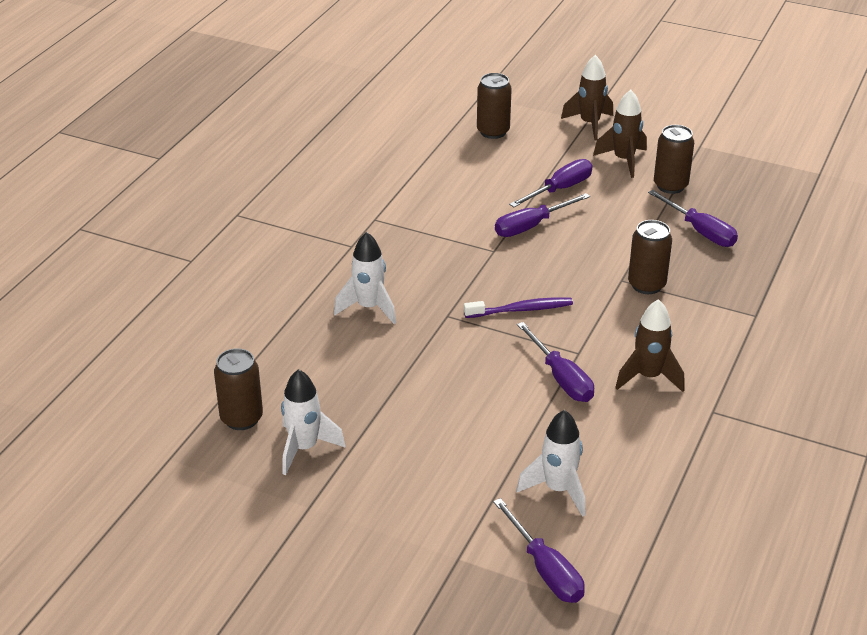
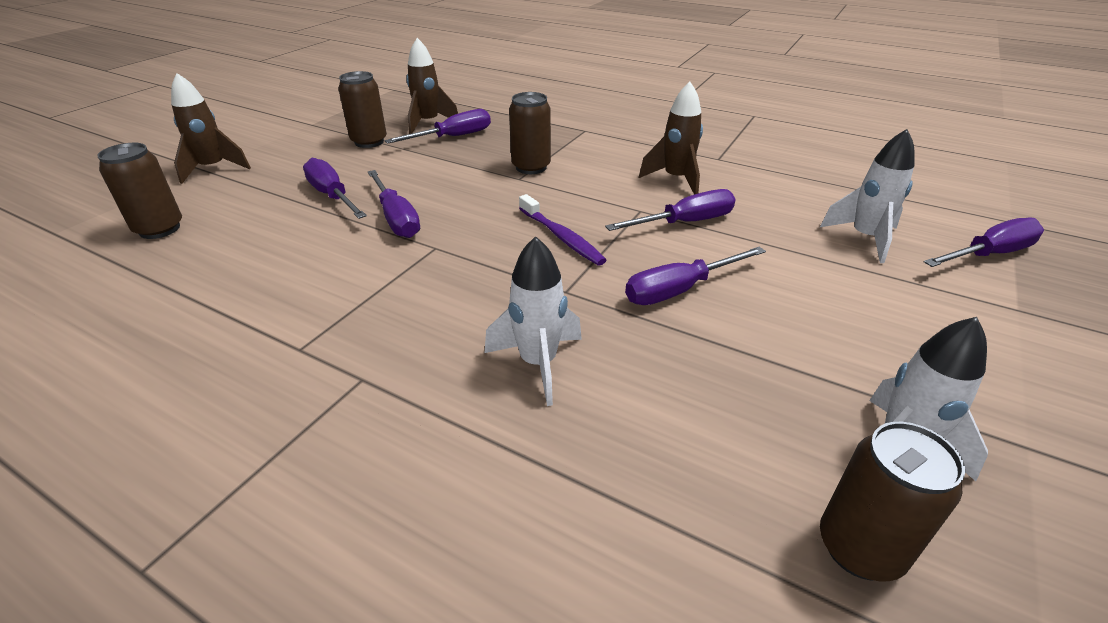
camera: 85 degrees left, 0 degrees up
purple toothbrush [464,297,573,318] -> purple toothbrush turned 150 degrees clockwise [519,194,606,265]
brown rocket [593,90,647,178] -> brown rocket moved to [406,38,458,134]
none -> purple screwdriver [625,247,766,305]

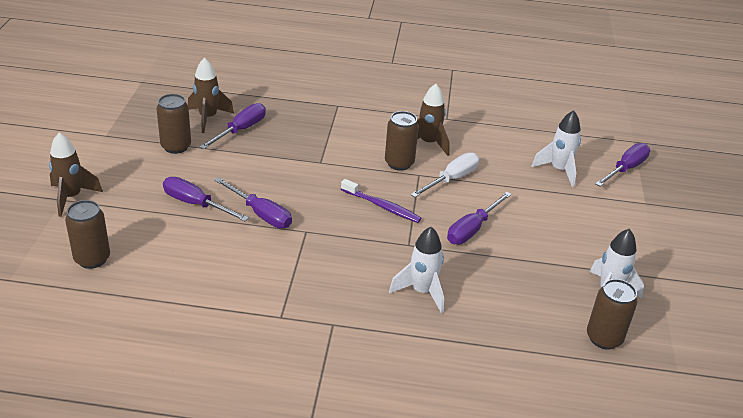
camera: 25 degrees left, 0 degrees up
brown can [509,92,551,174] -> brown can moved to [385,111,419,171]
purple screwdriver [605,189,735,231] -> white screwdriver [411,153,479,197]

